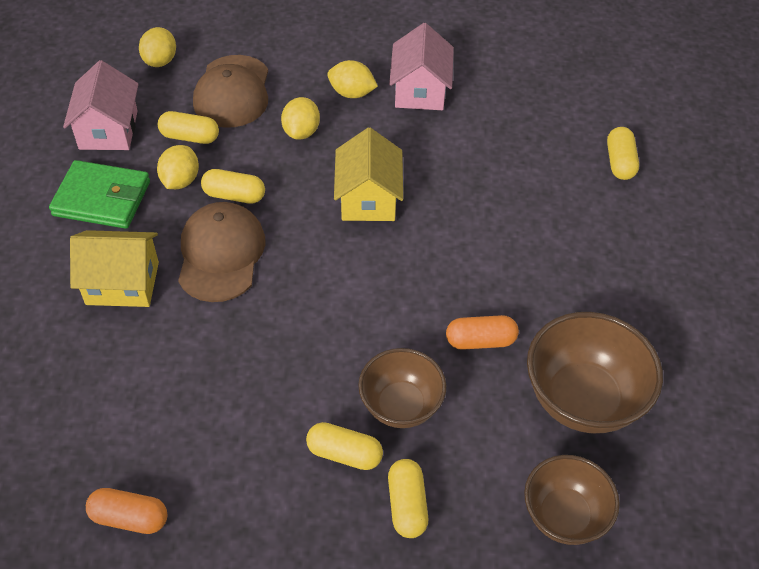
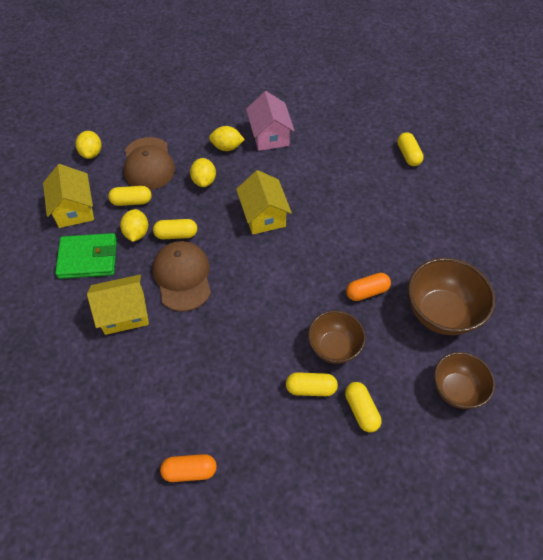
camera: 15 degrees left, 5 degrees up
pink house [63,60,139,150] -> yellow house [43,164,94,228]

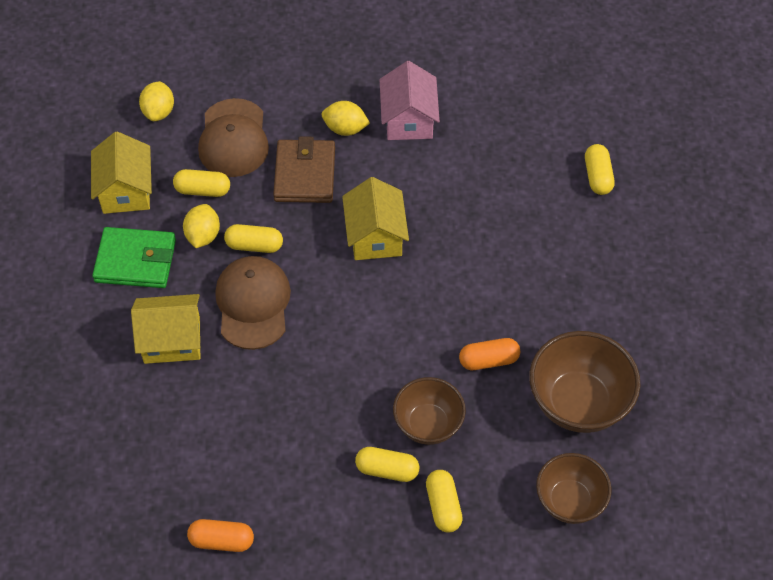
camera: 10 degrees right, 0 degrees up
yellow lemon [190,158,216,187] -> brown wallet [273,136,335,203]

